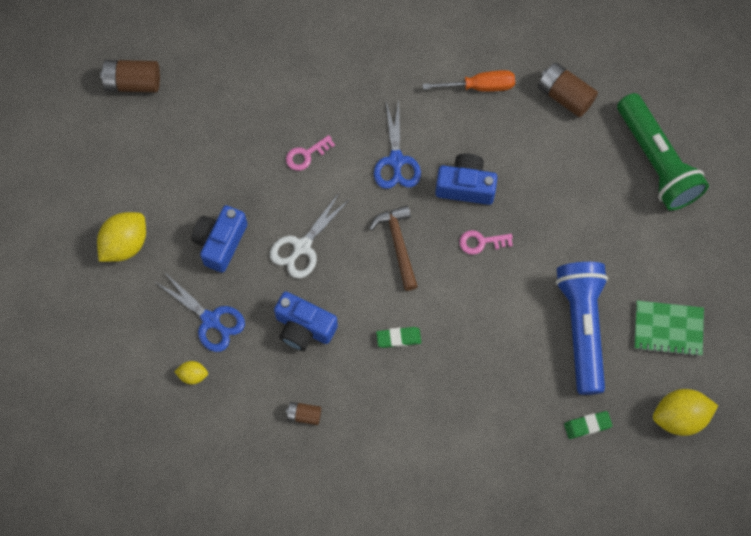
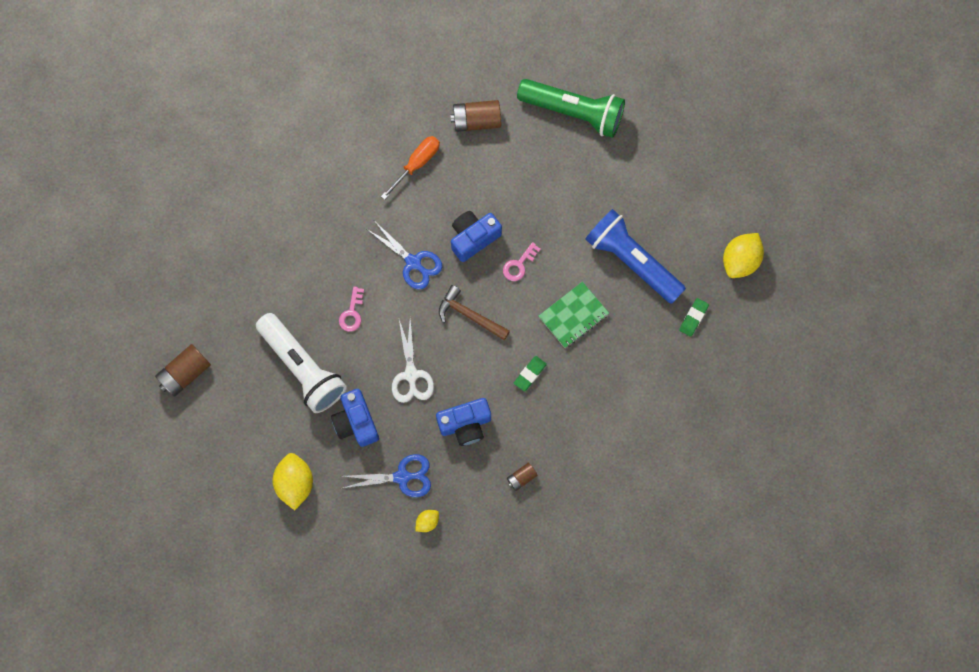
camera: 45 degrees left, 5 degrees up
green notebook [634,301,704,357] -> green notebook moved to [539,282,609,348]
none -> white flashlight [256,313,347,413]

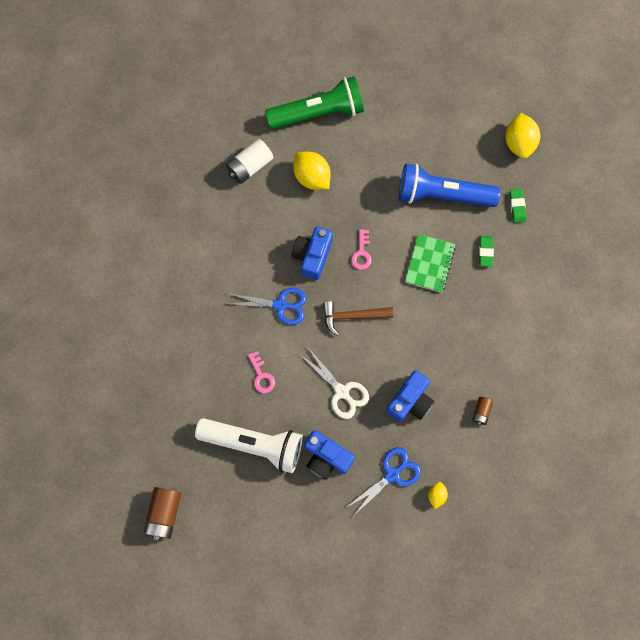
camera: 35 degrees left, 0 degrees up
yellow lemon [273,453,313,510] -> yellow lemon moved to [293,152,331,190]
orange screwdriver [381,136,440,200] -> none
brown battery [450,100,501,132] -> white battery [226,139,274,184]
green eraser [514,356,547,391] -> green eraser moved to [479,235,494,267]

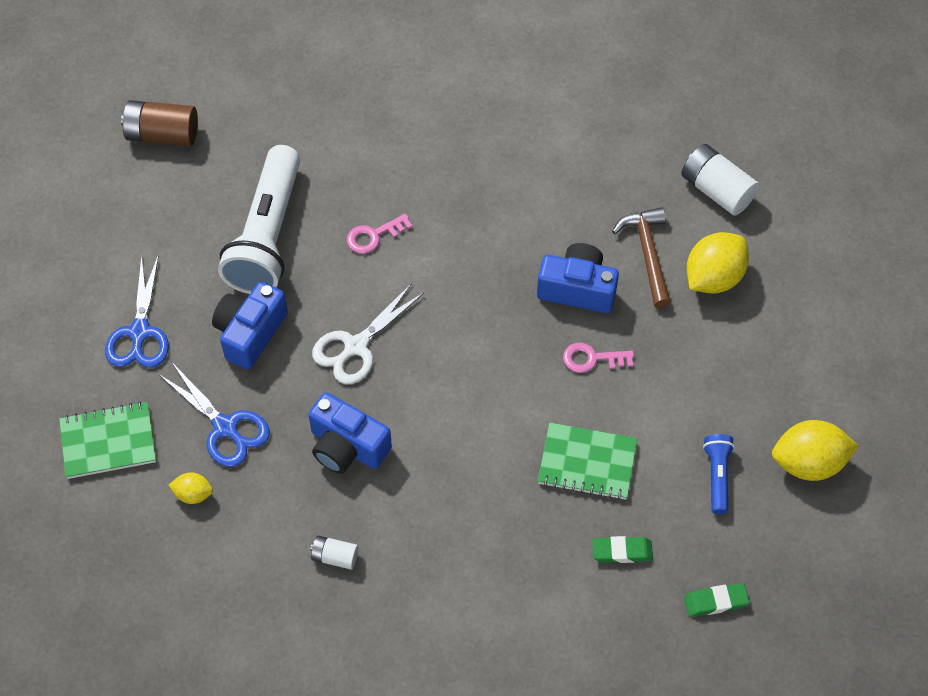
camera: 85 degrees right, 15 degrees down
blue scissors [227,288,307,325] -> blue scissors moved to [105,254,169,368]
green flashlight [265,76,364,129] -> none
brown hammer [323,301,393,336] -> brown hammer moved to [612,207,671,309]
blue flashlight [399,164,500,207] -> blue flashlight [703,434,735,514], size x0.45
brown battery [472,397,493,425] -> white battery [310,535,358,570]
yellow lemon [505,113,540,159] -> yellow lemon moved to [772,420,858,481]
none -> green notebook [59,401,156,479]

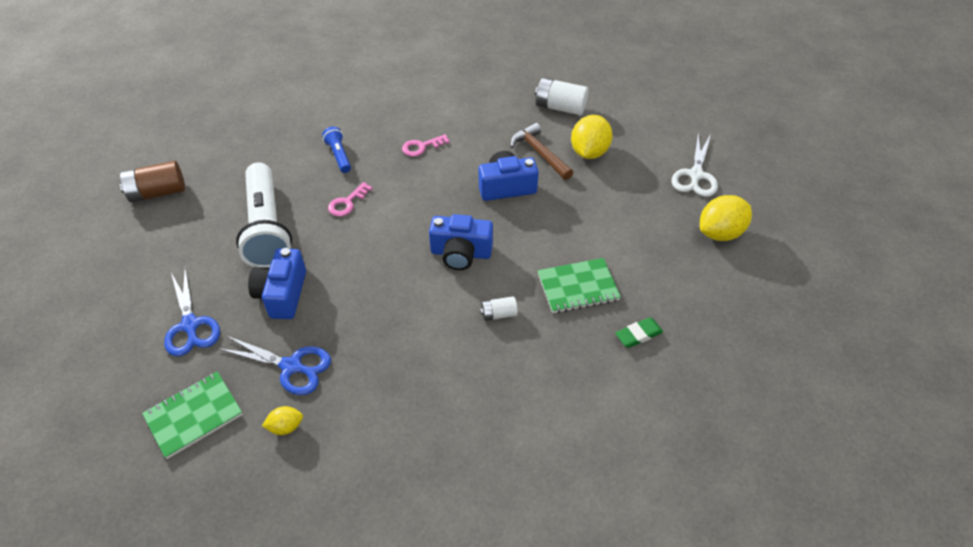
camera: 25 degrees left, 10 degrees down
blue camera [308,392,392,474] -> blue camera moved to [429,214,493,270]
white battery [310,535,358,570] -> white battery moved to [480,296,518,321]
white scissors [312,283,425,384] -> white scissors moved to [672,133,718,197]
pink key [563,343,634,373] -> pink key moved to [402,134,450,157]
green eraser [684,583,749,617] -> none
blue flashlight [703,434,735,514] -> blue flashlight moved to [322,127,351,173]

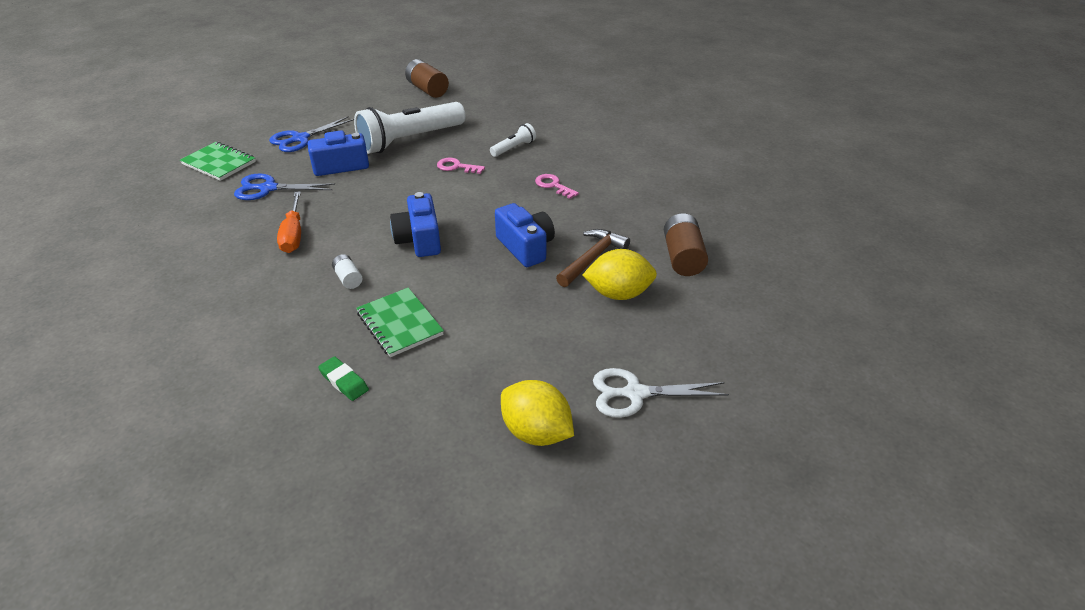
camera: 70 degrees right, 10 degrees down
blue scissors [218,336,331,395] -> blue scissors turned 90 degrees clockwise [234,174,335,200]
yellow lemon [262,406,303,435] -> none
blue flashlight [322,127,351,173] -> white flashlight [490,123,536,157]
white battery [535,78,588,115] -> brown battery [664,213,708,276]
none -> orange screwdriver [277,191,301,253]

